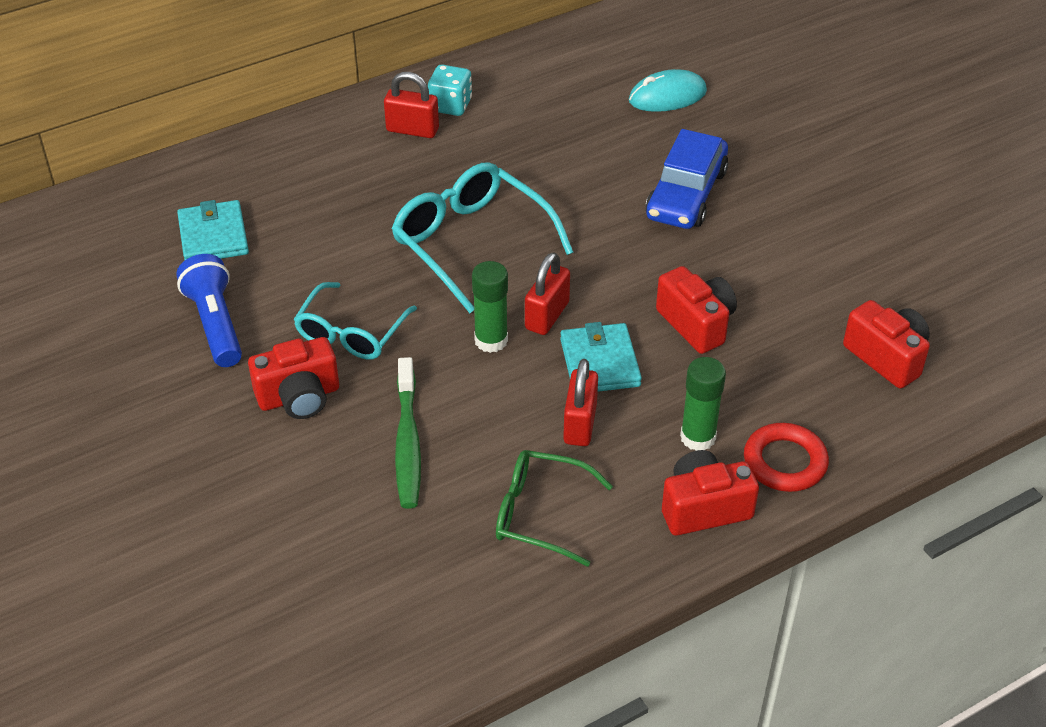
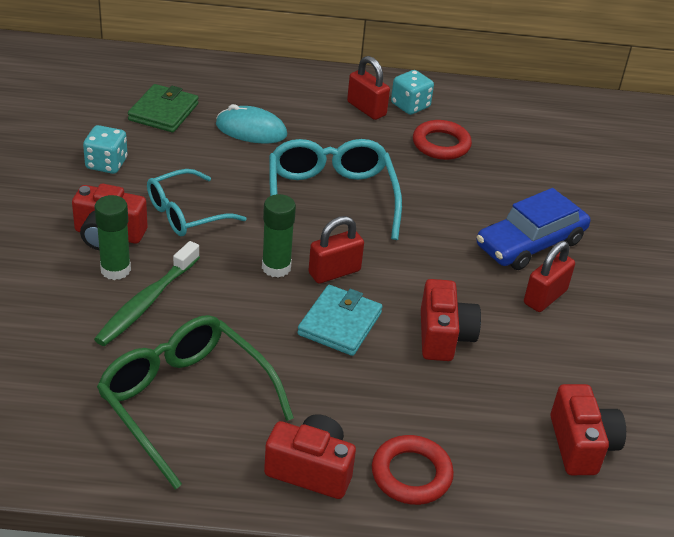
camera: 30 degrees right, 5 degrees down
blue flashlight [176,254,242,367] -> turquoise dice [83,125,127,174]
turquoise wallet [177,200,249,260] -> green wallet [128,84,199,133]
green glasses [496,450,613,567] -> green glasses [97,315,294,489], size x1.52
red padlock [563,359,598,446] -> red padlock moved to [524,241,575,312]
turquoise mouse [629,69,707,112] -> turquoise mouse moved to [216,104,287,144]
green glue stick [680,357,726,451] -> green glue stick moved to [95,195,131,280]
none -> red ring [413,120,472,160]

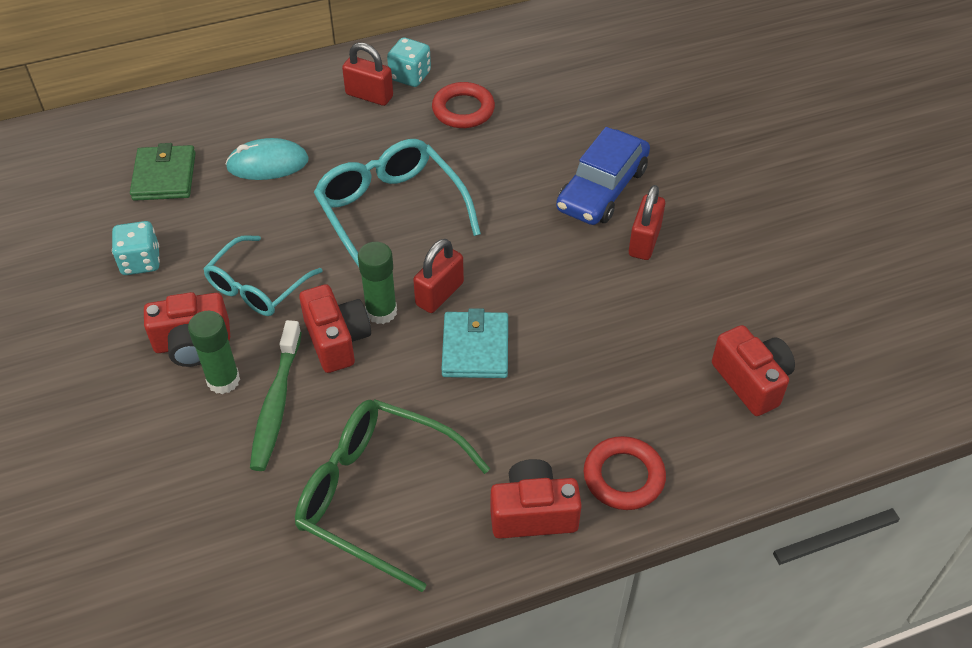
camera: 20 degrees left, 10 degrees up
red camera [421,279,481,361] -> red camera moved to [299,284,371,373]

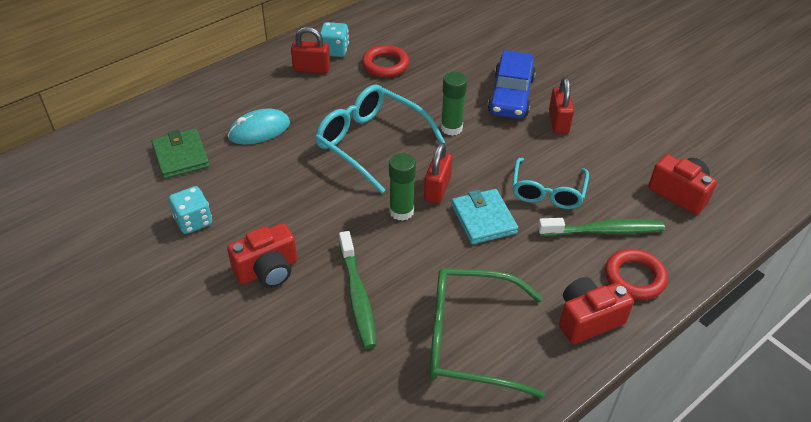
camera: 20 degrees left, 5 degrees down
green glue stick [188,311,240,394] -> green glue stick moved to [441,72,467,136]
turquoise glasses [203,235,323,316] -> turquoise glasses moved to [512,158,589,209]
red camera [299,284,371,373] -> none
none -> green toothbrush [538,218,665,236]

